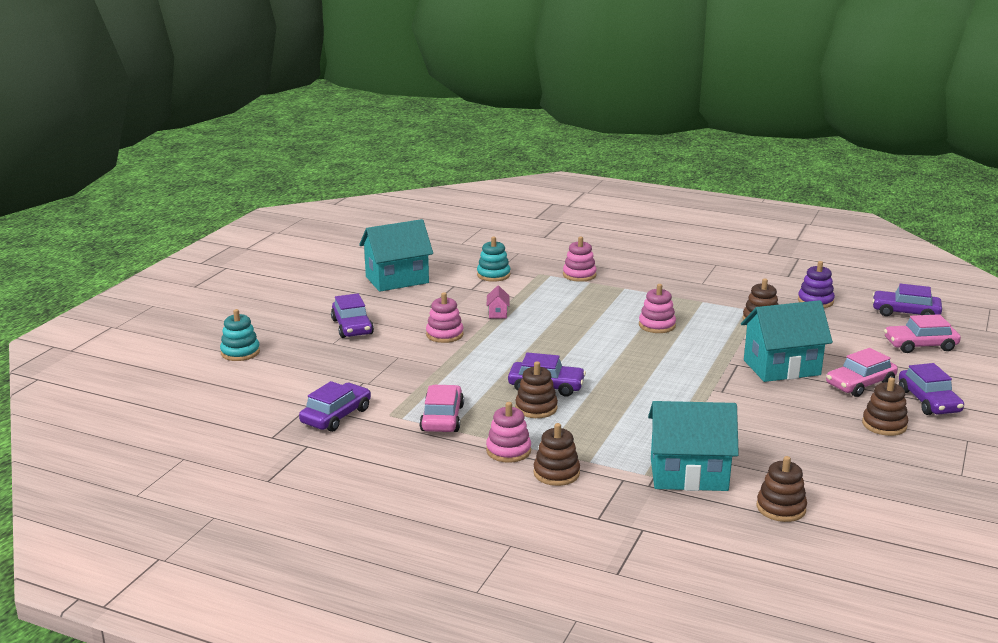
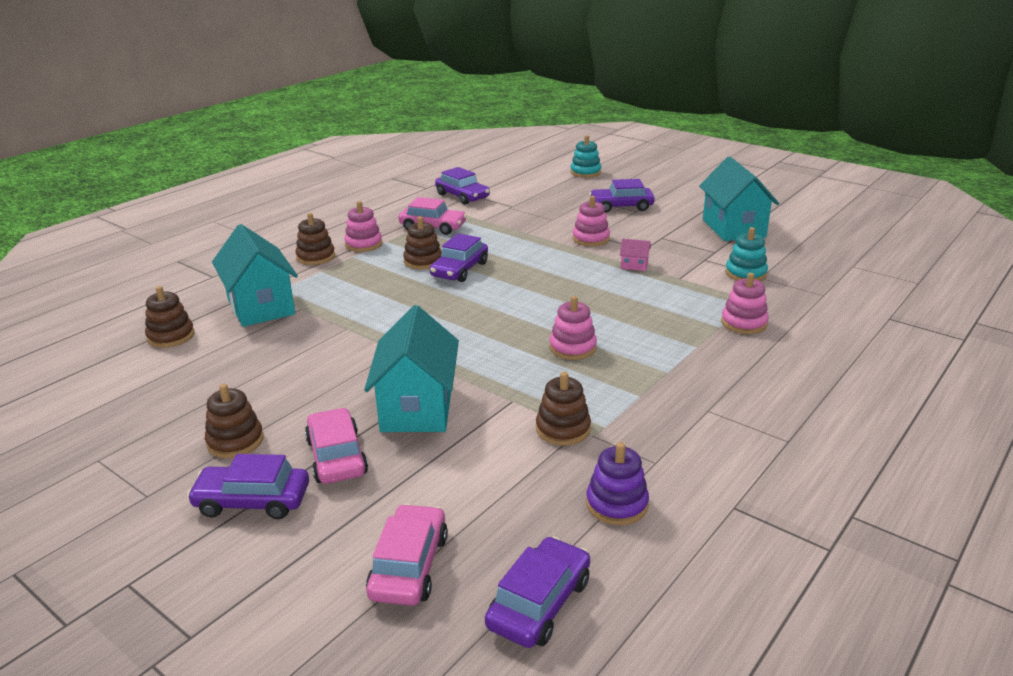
camera: 105 degrees right, 5 degrees up
turquoise house [648,401,739,491] -> turquoise house turned 45 degrees counterclockwise [212,224,298,327]

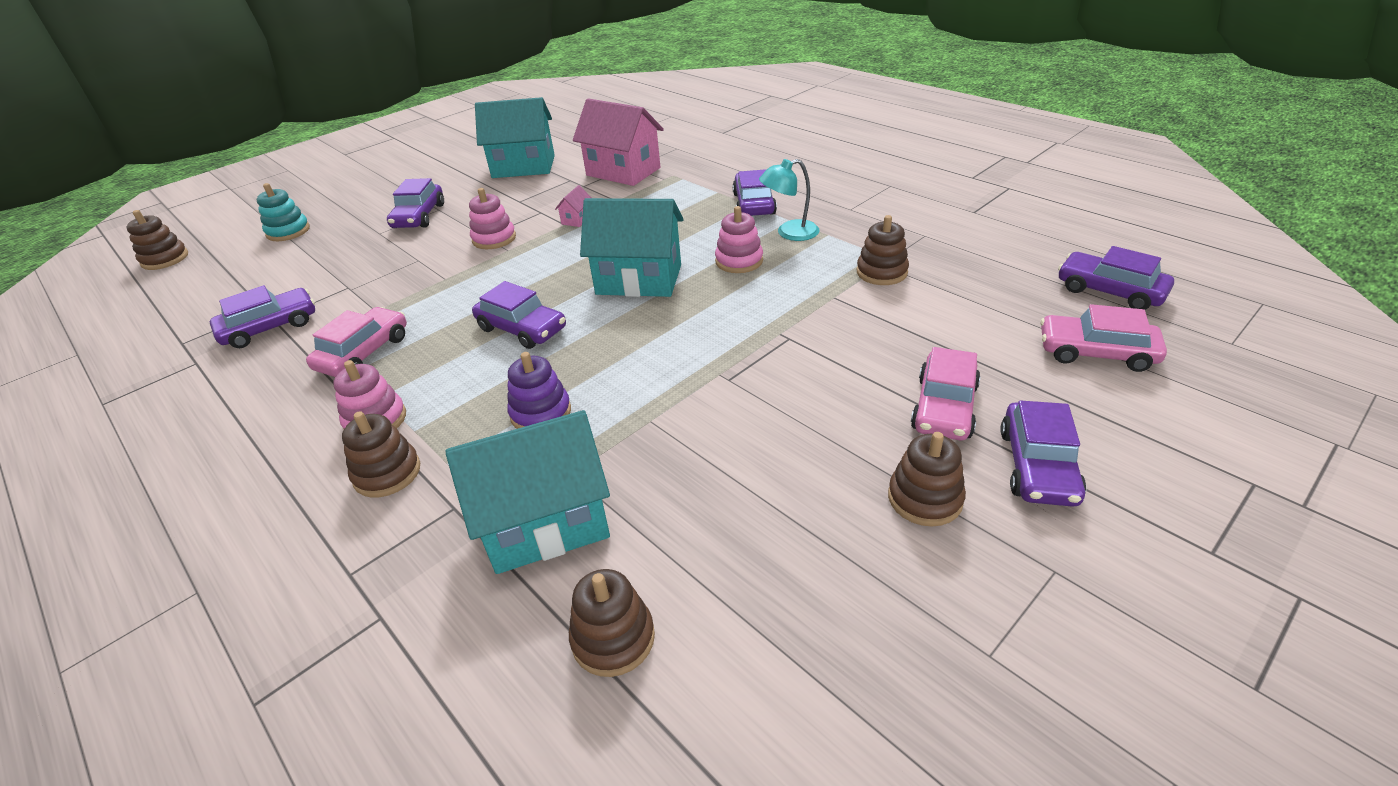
camera: 80 degrees left, 10 degrees up
pink car [305,408,368,484] -> pink car turned 60 degrees counterclockwise [911,347,980,440]
turquoise house [364,305,459,432] -> turquoise house moved to [580,198,684,297]
brown stacking toy [403,217,442,270] -> brown stacking toy moved to [127,210,188,270]
purple stacking toy [586,442,649,525] -> purple stacking toy moved to [507,352,571,429]
pink stacking toy [721,273,769,334] -> none
turquoise stacking toy [725,227,768,281] -> pink house [573,98,664,186]
none -> purple car [733,169,777,216]
none -> turquoise lamp [759,159,819,241]

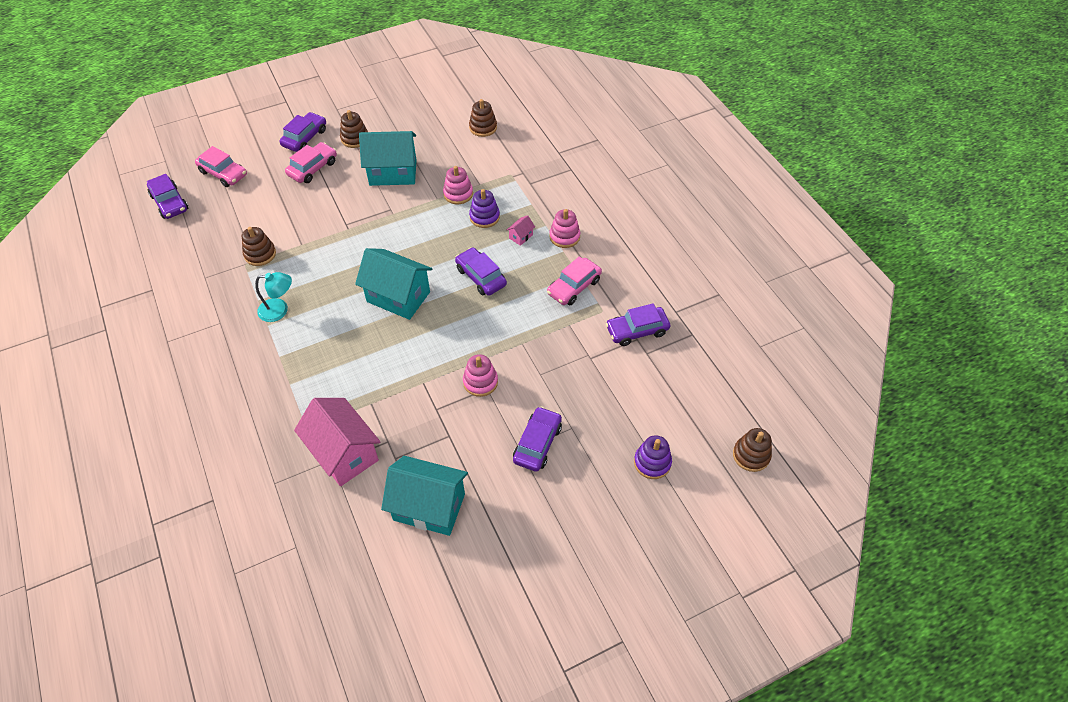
camera: 165 degrees left, 15 degrees up
turquoise stacking toy [257,183,310,241] -> purple stacking toy [634,435,672,479]
brown stacking toy [342,411,420,498] -> none
turquoise house [445,410,610,574] -> turquoise house moved to [359,131,417,186]
pink house [555,185,592,227] -> pink house moved to [507,215,535,246]
pink stacking toy [715,206,763,273] -> pink stacking toy moved to [443,166,473,204]
purple car [733,169,777,216] -> none

